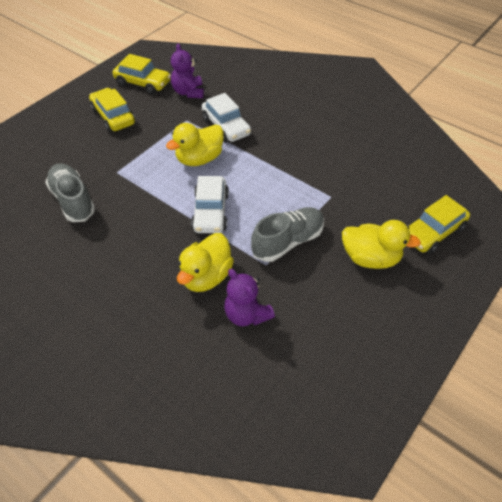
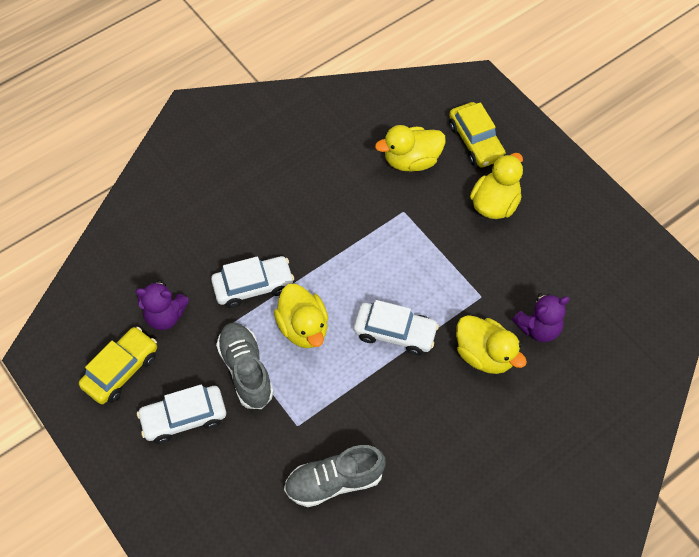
camera: 75 degrees left, 10 degrees up
yellow car [89,88,135,132] -> white car [137,384,226,444]
grey shoe [251,207,324,262] -> grey shoe moved to [216,322,274,409]
none -> yellow duck [375,125,446,171]

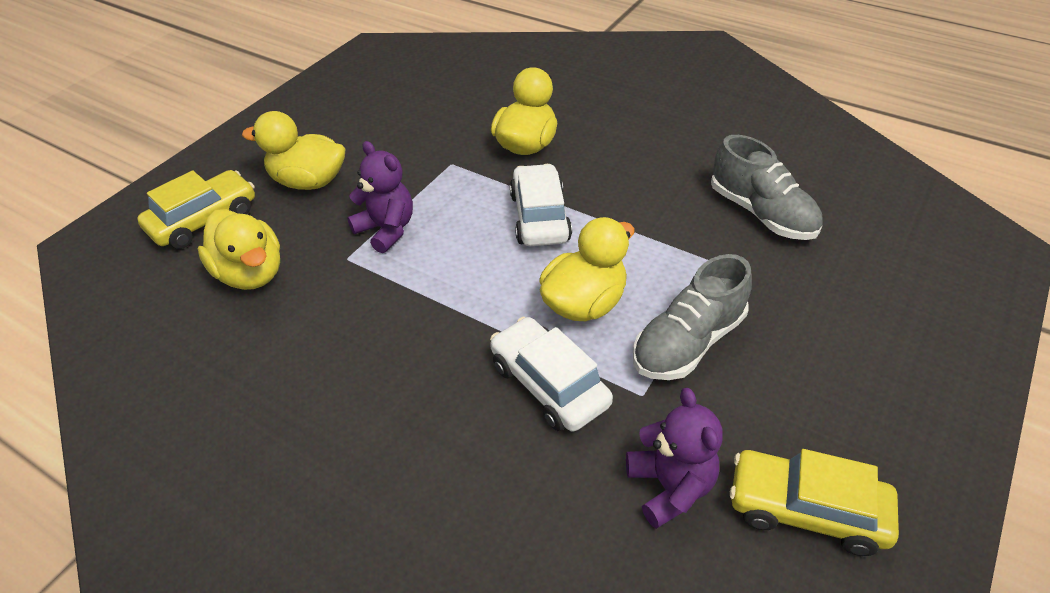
camera: 110 degrees left, 15 degrees down
white car [137,384,226,444] -> none
purple teddy bear [512,293,570,342] -> purple teddy bear moved to [347,141,413,253]

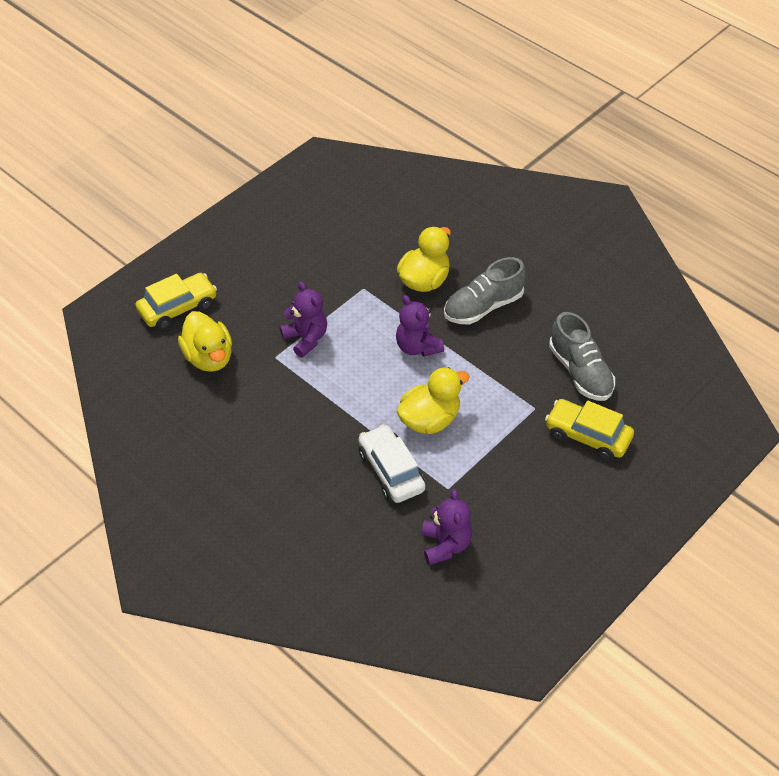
camera: 10 degrees right, 5 degrees up
yellow duck [242,111,345,190] -> none
white car [510,164,572,246] -> purple teddy bear [396,295,444,357]
grey shoe [633,254,752,380] -> grey shoe moved to [444,257,526,324]
yellow car [730,449,899,556] -> yellow car moved to [545,399,634,461]

